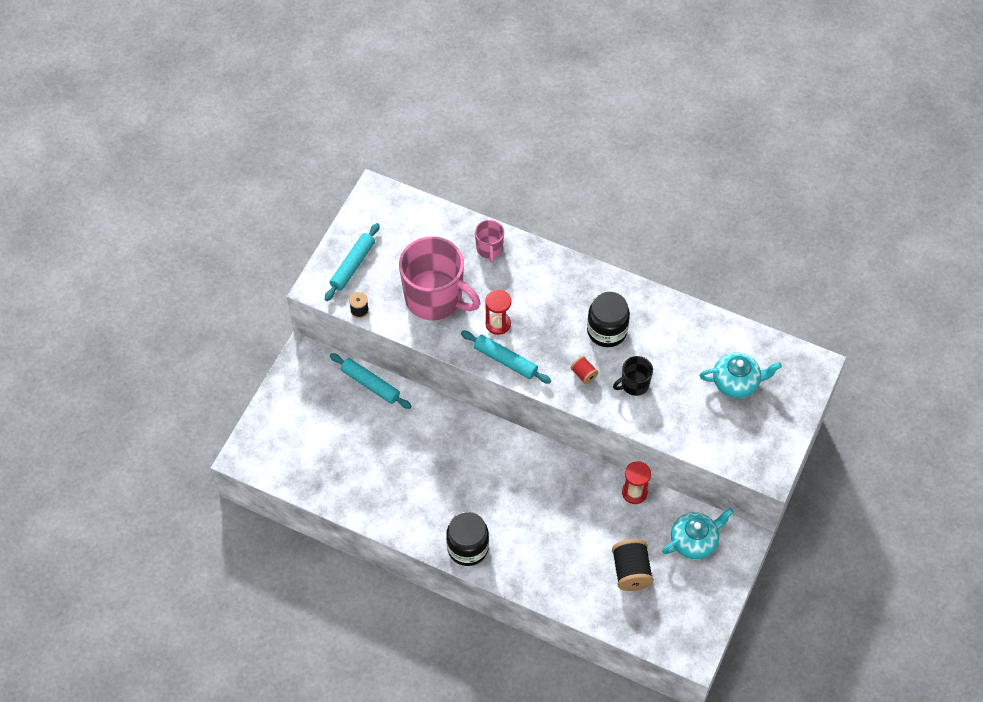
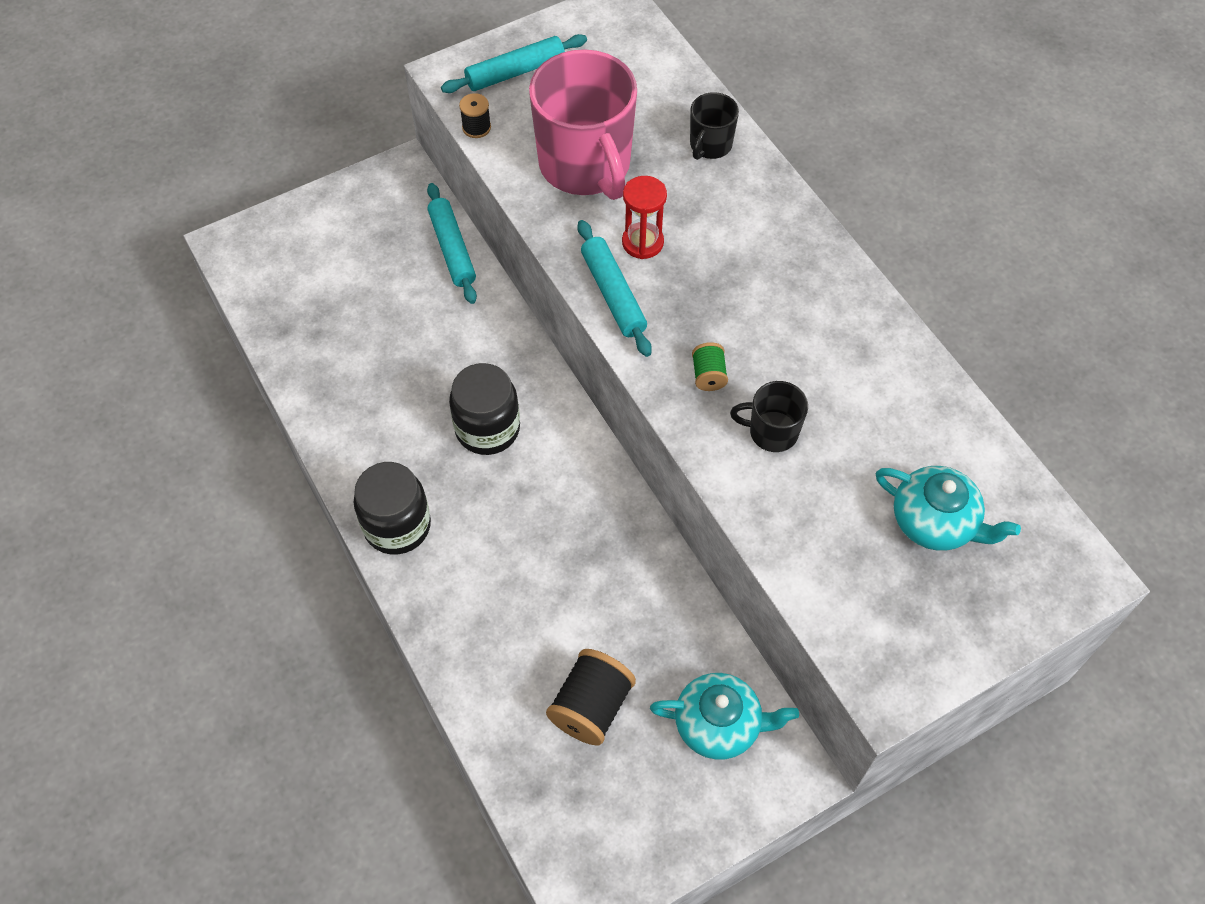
camera: 35 degrees right, 0 degrees up
pink mug [475,220,504,263] -> black mug [690,92,739,160]
red spool [571,356,598,384] -> green spool [692,342,728,391]
black jar [587,292,630,347] -> black jar moved to [449,363,520,455]
red hourglass [622,461,651,504] -> none

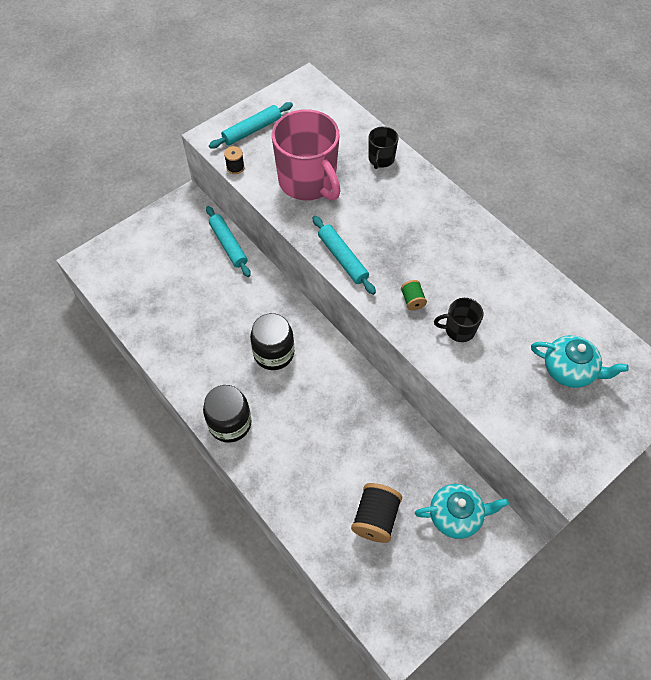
camera: 10 degrees left, 0 degrees up
red hourglass [622,176,667,259] -> none

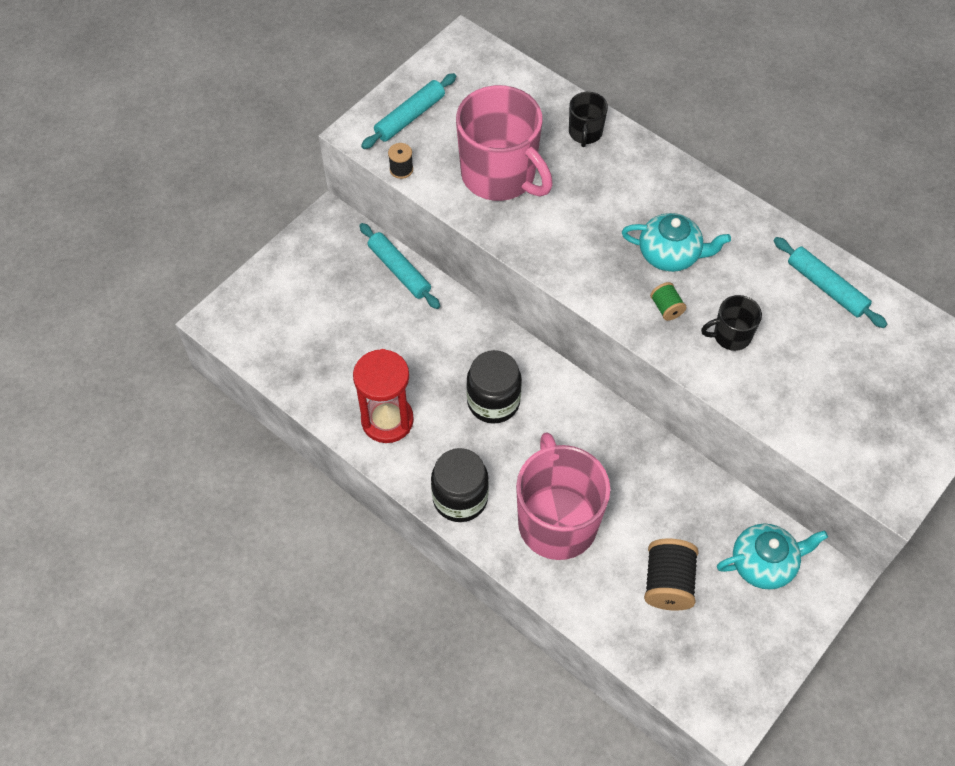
camera: 10 degrees left, 0 degrees up
turquoise rolling pin [312,216,376,295] -> turquoise rolling pin moved to [774,237,887,328]
turquoise teapot [531,335,629,388] -> turquoise teapot moved to [622,213,731,272]
none -> red hourglass [353,349,414,443]
none -> pink mug [516,432,611,560]

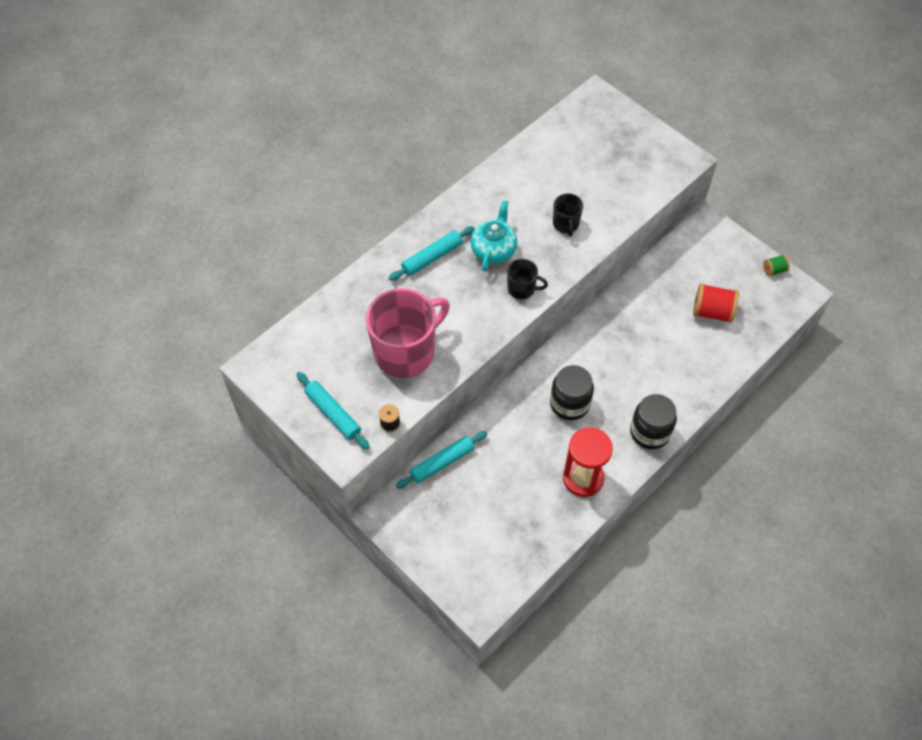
camera: 85 degrees left, 0 degrees up
pink mug [516,432,611,560] -> none
black mug [569,92,608,147] -> black mug moved to [507,259,548,299]
black spool [644,538,698,611] -> red spool [693,283,739,323]
green spool [650,282,686,321] -> green spool moved to [763,255,790,276]
turquoise teapot [717,524,828,589] -> none
turquoise rolling pin [774,237,887,328] -> turquoise rolling pin moved to [389,226,474,281]

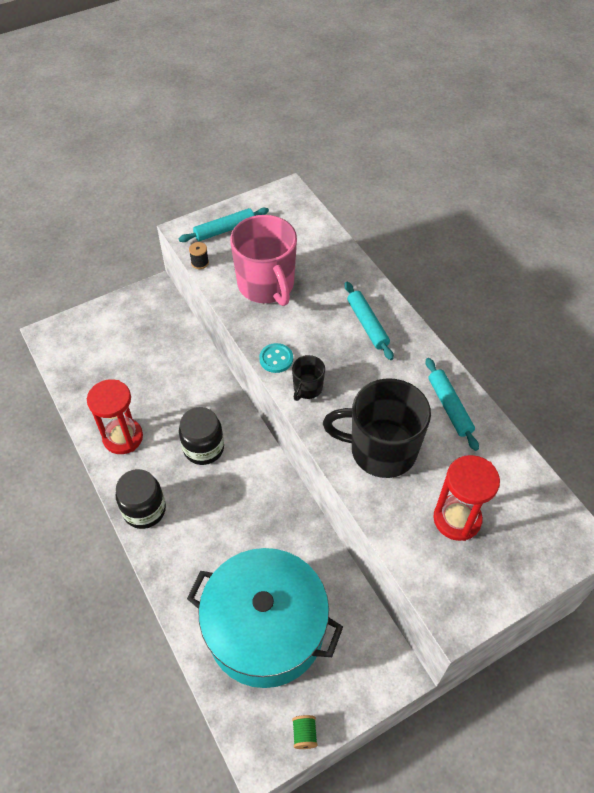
camera: 105 degrees right, 5 degrees down
turquoise rolling pin [396,431,487,489] -> turquoise rolling pin moved to [426,358,479,451]
turquoise teapot [470,200,518,272] -> none
black mug [553,193,583,237] -> black mug [323,378,431,478], size x2.13
red spool [693,283,739,323] -> turquoise pot [187,548,343,688]
none -> turquoise button [259,343,293,373]
none -> red hourglass [433,455,500,541]

